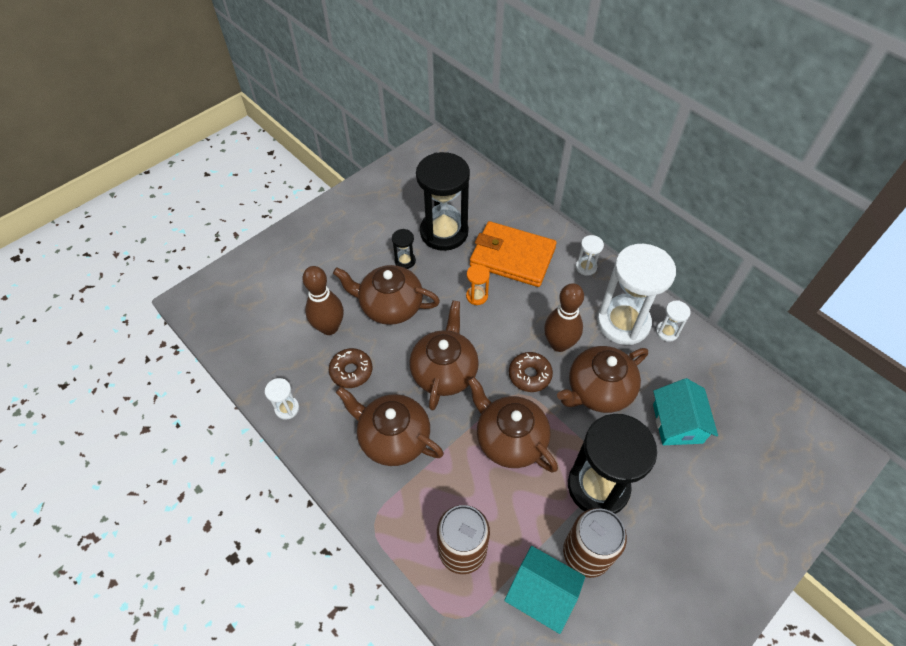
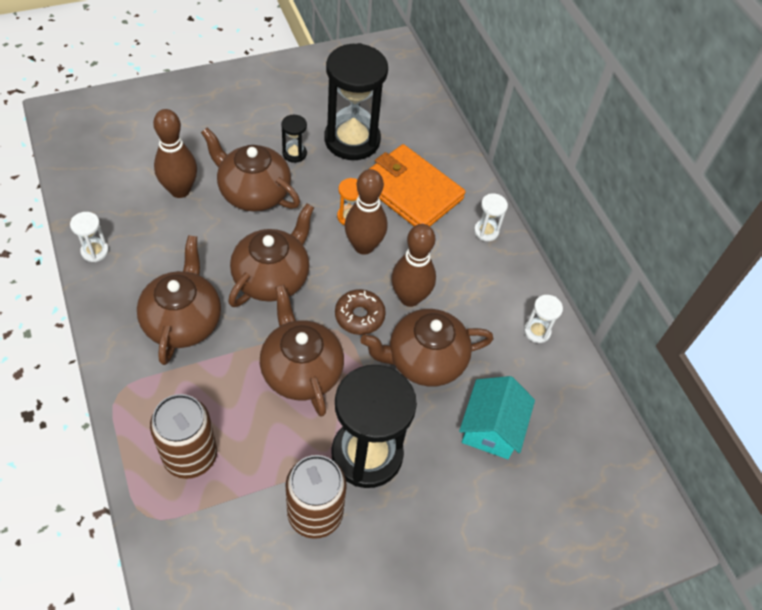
camera: 15 degrees right, 0 degrees up
brown donut [329,348,372,388] -> none
brown teapot [336,387,444,466] -> brown teapot turned 45 degrees clockwise [137,235,221,365]
turquoise house [504,546,585,634] -> none
white hourglass [597,244,676,345] -> none
none -> brown bowling pin [344,169,387,255]

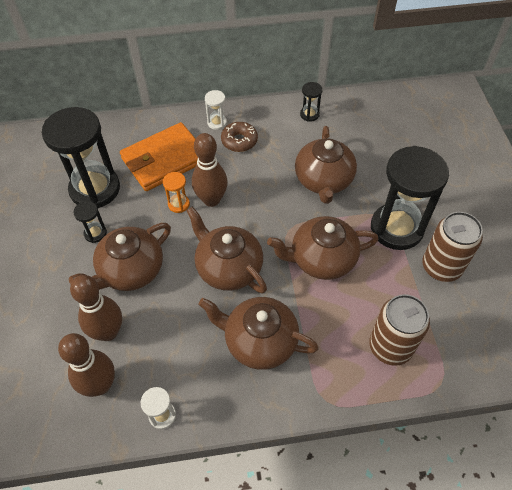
camera: 70 degrees left, 0 degrees up
brown donut [335,289,386,335] -> brown donut moved to [221,122,258,152]
brown bowling pin [391,224,436,307] -> brown bowling pin moved to [58,333,115,397]
turquoise house [459,376,535,459] -> none
white hourglass [524,295,563,343] -> black hourglass [300,82,323,122]

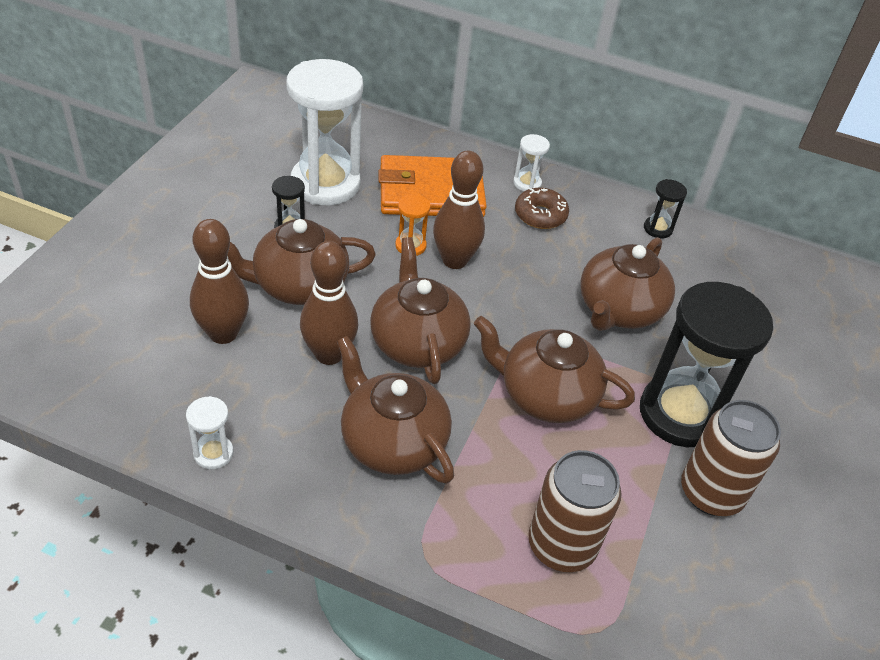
camera: 25 degrees right, 10 degrees down
black hourglass [42,107,120,208] -> white hourglass [286,59,363,205]
brown bowling pin [58,333,115,397] -> brown bowling pin moved to [300,241,358,365]

